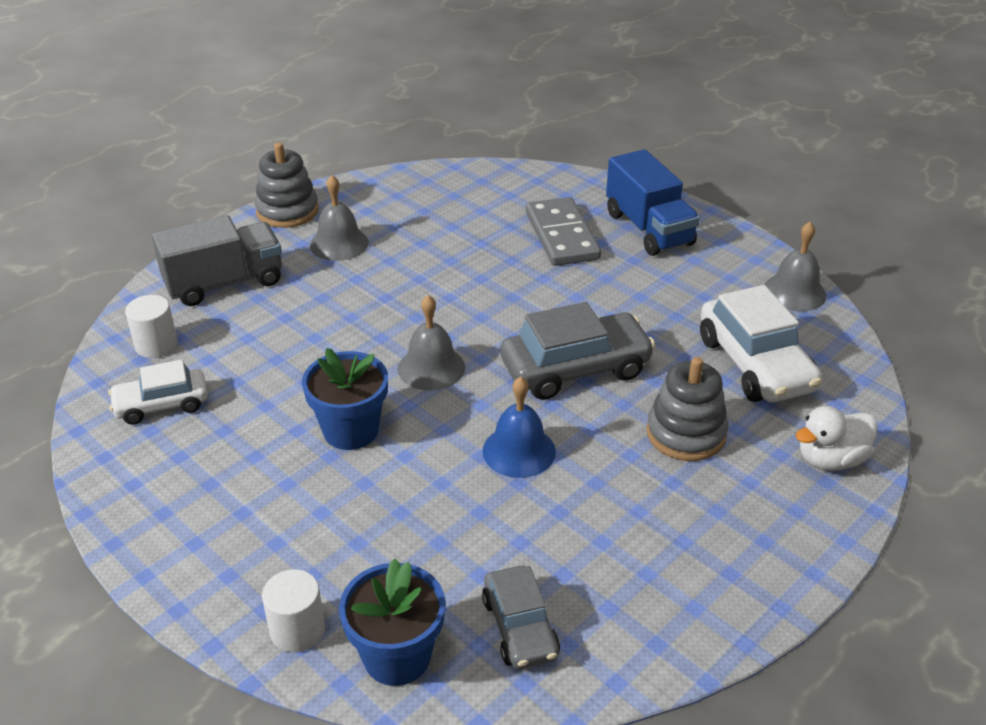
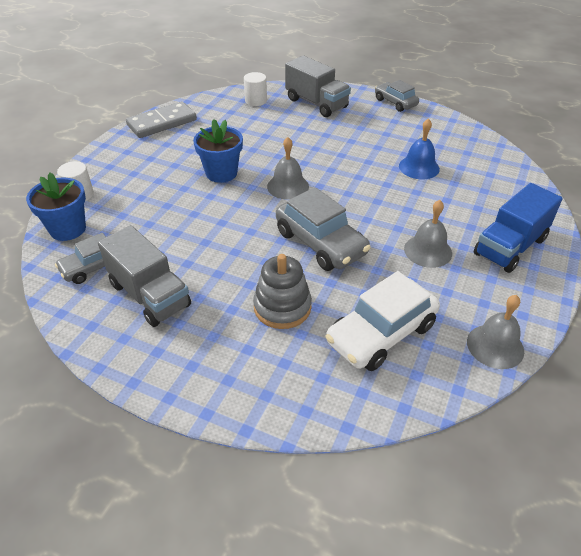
camera: 70 degrees right, 5 degrees up
white car [108,360,208,425] -> none
grey stacking toy [255,142,319,228] -> grey car [375,80,419,112]
grey bell [310,175,369,261] -> grey bell moved to [404,200,452,268]
blue bell [482,376,556,478] -> blue bell moved to [399,118,440,179]
grey domino [526,197,601,266] -> grey domino moved to [126,101,197,138]
white duck [796,406,878,471] -> none
none -> grey truck [98,225,191,327]

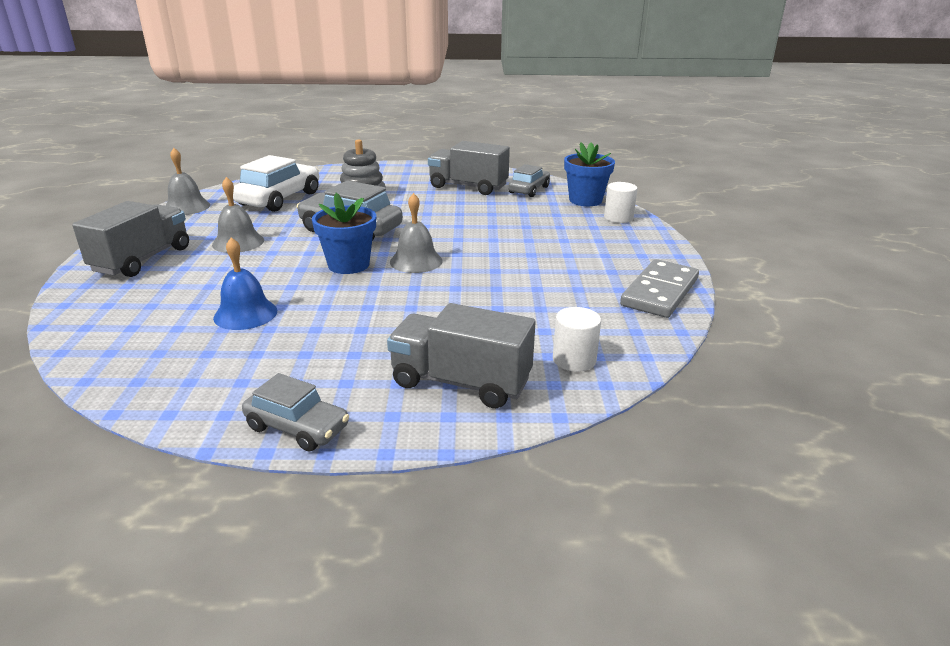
camera: 155 degrees right, 15 degrees down
blue flower pot [193,119,243,183] -> blue flower pot moved to [312,193,376,274]
blue truck [474,183,563,273] -> grey truck [72,201,189,277]

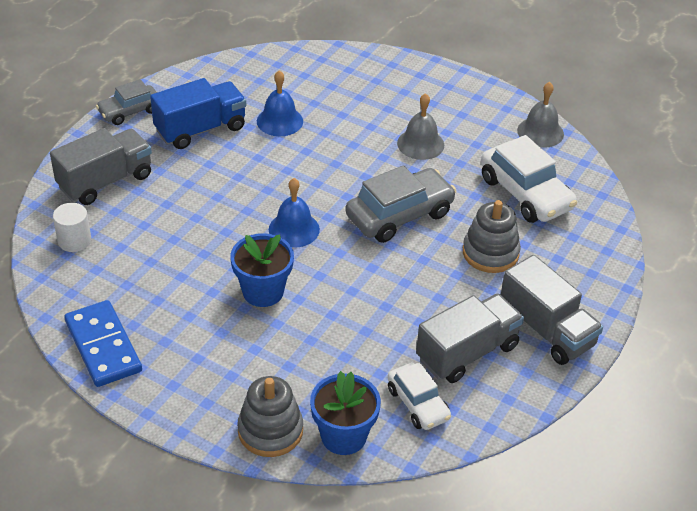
camera: 120 degrees right, 15 degrees up
grey truck [72,201,189,277] -> grey truck moved to [501,255,603,365]
blue flower pot [312,193,376,274] -> blue flower pot moved to [230,233,294,307]
grey bell [390,193,442,273] -> blue bell [269,178,320,248]
grey car [508,164,550,197] -> white car [388,362,451,430]
white cylinder [604,182,637,223] -> grey stacking toy [237,376,303,457]
grey domino [620,259,699,318] -> blue domino [64,300,142,387]
none -> blue truck [150,78,246,149]

